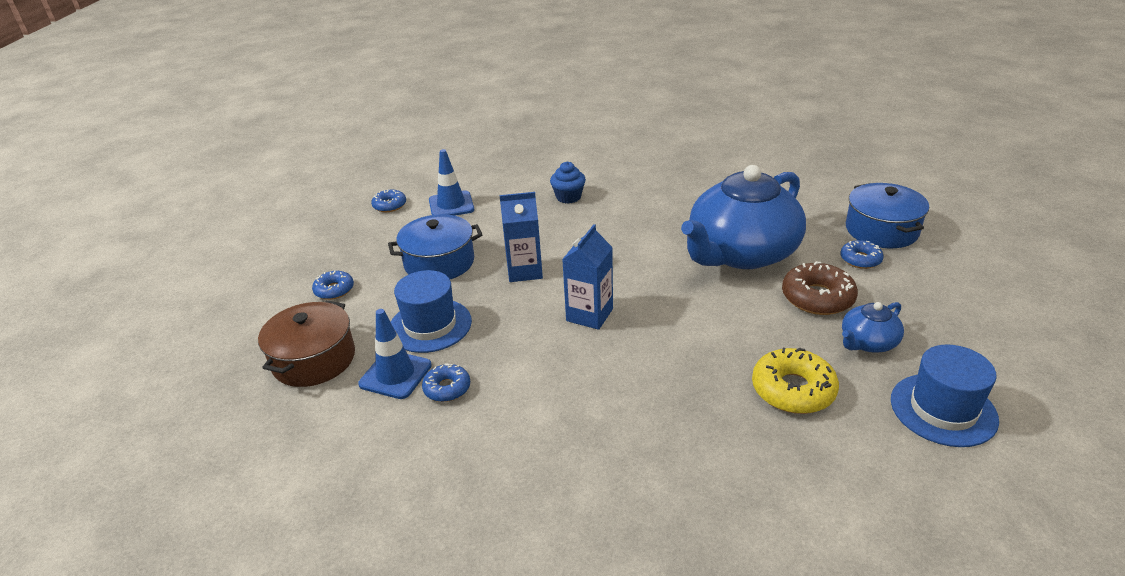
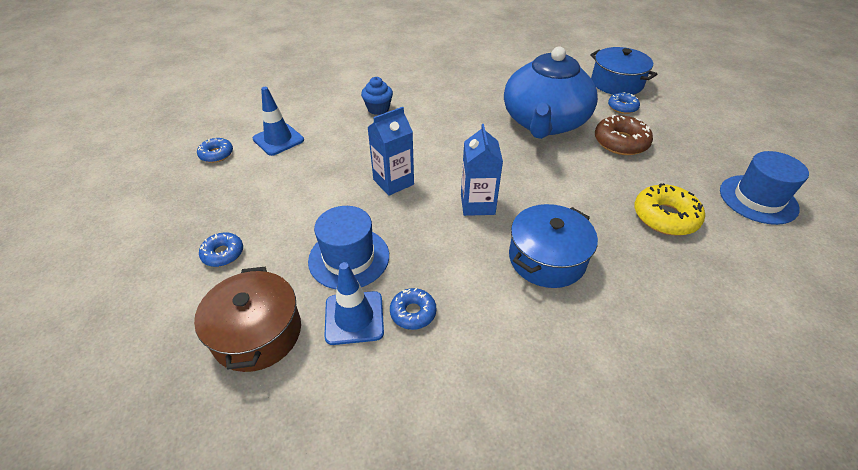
camera: 30 degrees left, 10 degrees up
blue pot [388,214,482,279] -> blue pot moved to [509,204,598,288]
blue teapot [842,302,904,353] -> none

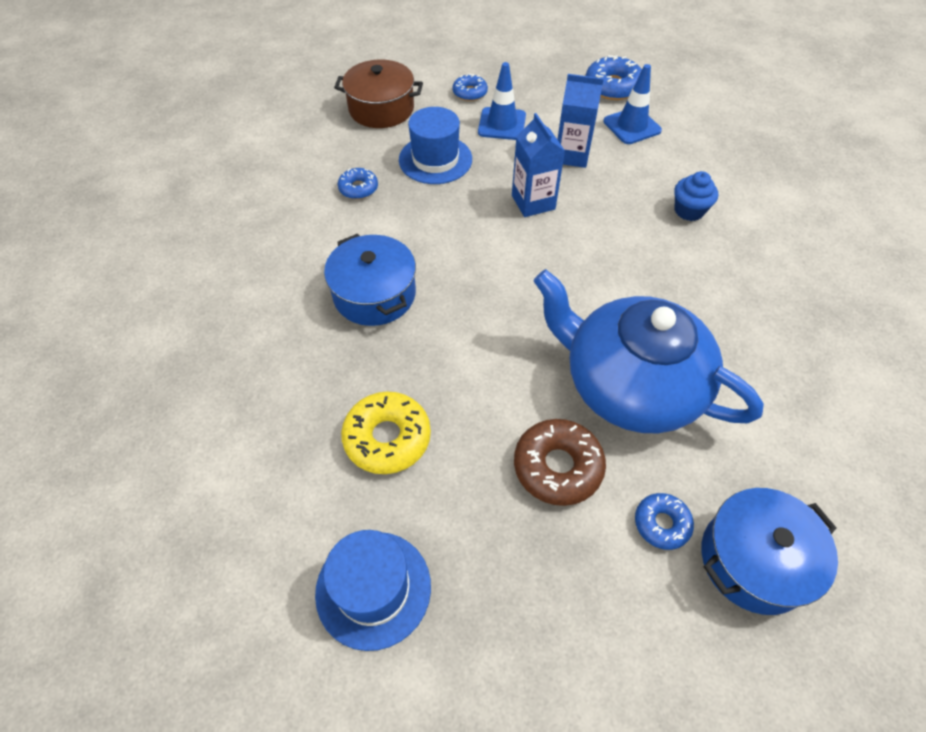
camera: 105 degrees right, 10 degrees up
blue donut [197,138,233,163] -> blue donut [586,55,642,100], size x1.67
blue traffic cone [324,262,384,345] -> blue traffic cone moved to [478,62,526,140]
blue carton [461,124,503,216] -> blue carton moved to [557,74,604,168]

